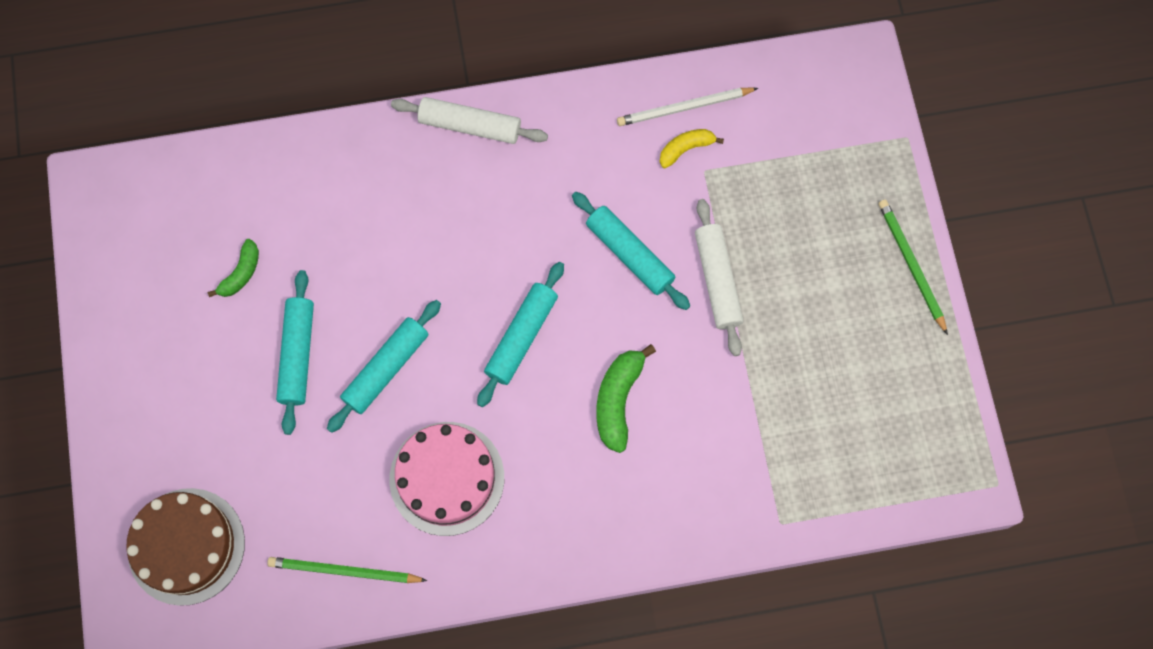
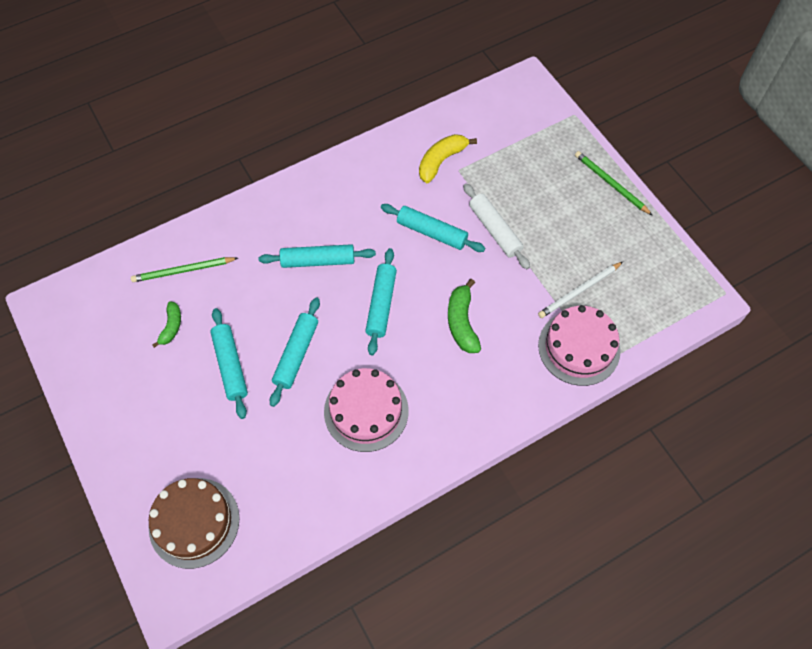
camera: 20 degrees left, 10 degrees down
green pencil [267,557,428,583] -> green pencil moved to [131,257,238,282]
white rolling pin [391,97,548,144] -> none
white pencil [617,87,758,126] -> white pencil moved to [538,262,623,318]
yellow banana [659,129,724,168] -> yellow banana [419,134,477,183], size x1.58
none -> turquoise rolling pin [258,244,376,268]
none -> pink cake [538,305,621,386]

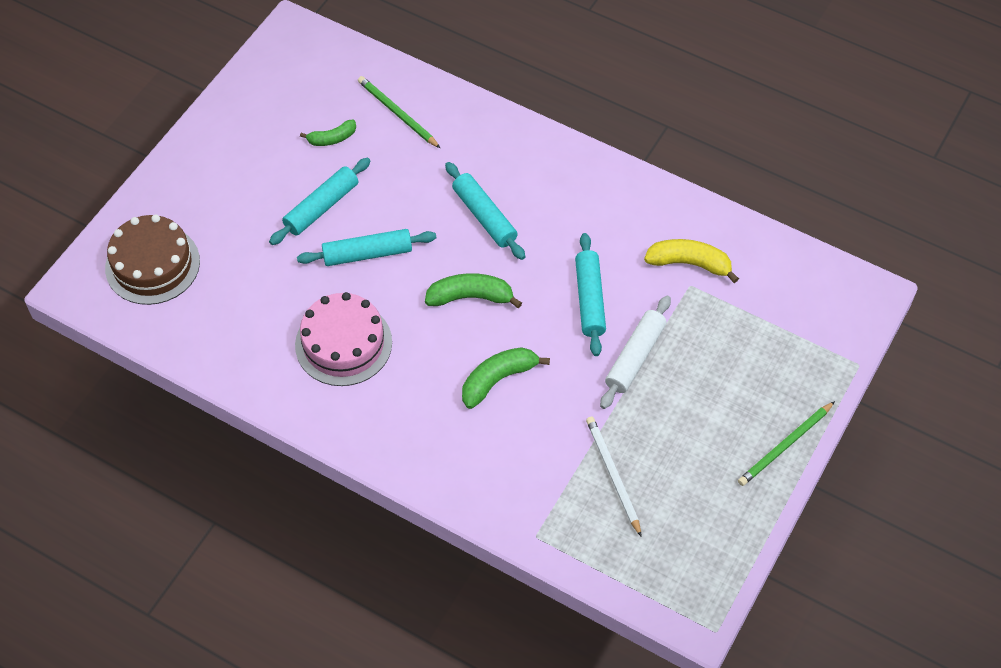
camera: 60 degrees right, 5 degrees down
turquoise rolling pin [365,248,397,355] -> green banana [425,273,522,308]
white pencil [538,262,623,318] -> white pencil turned 45 degrees clockwise [586,416,642,537]
pink cake [538,305,621,386] -> none
green pencil [575,151,653,216] -> green pencil turned 150 degrees counterclockwise [738,401,835,486]

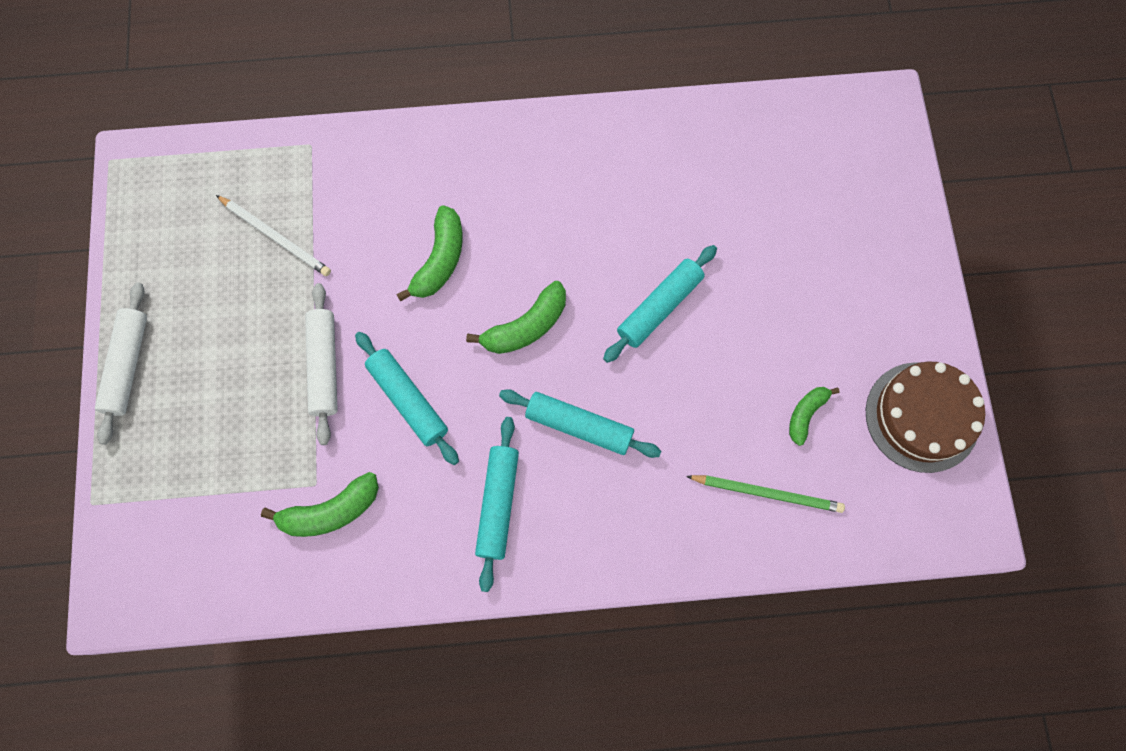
camera: 145 degrees right, 15 degrees up
brown cake [105,214,200,305] -> brown cake moved to [866,361,985,473]
turquoise rolling pin [269,158,371,245] -> turquoise rolling pin moved to [475,417,519,592]
pink cake [295,292,392,386] -> none
yellow banana [644,239,739,283] -> green banana [261,472,379,537]
green pencil [738,401,835,486] -> white rolling pin [95,282,147,445]

